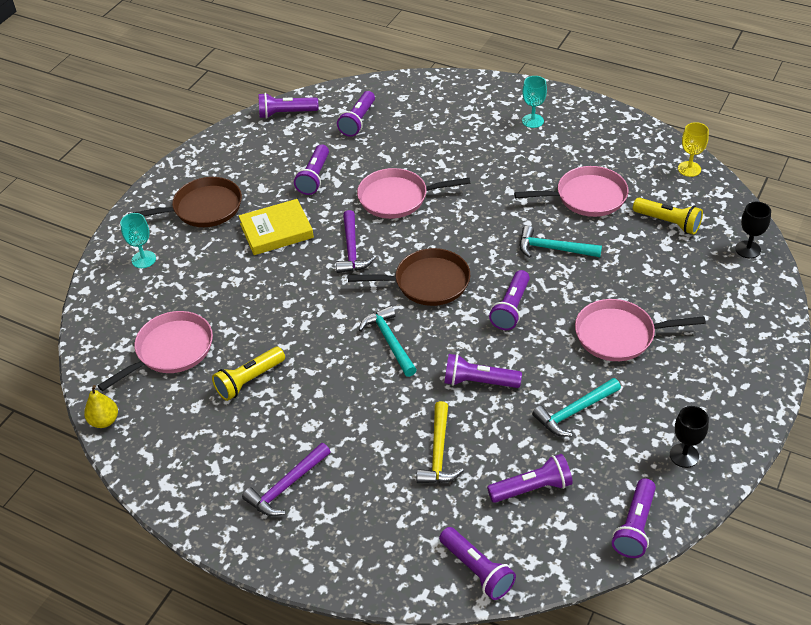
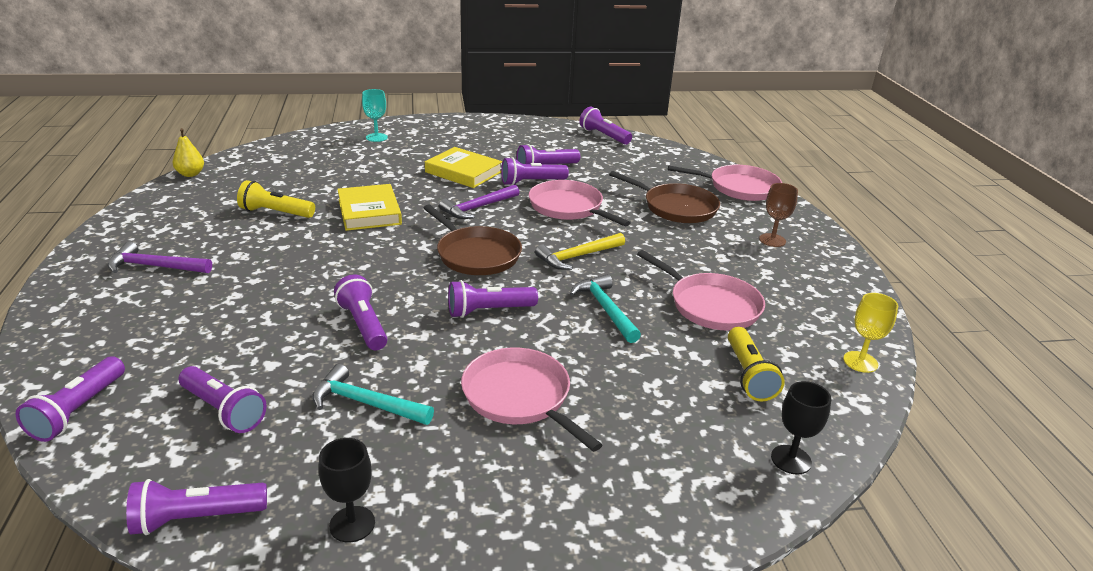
camera: 50 degrees right, 15 degrees down
pink pan [98,311,213,391] -> pink pan moved to [668,165,782,201]
brown pan [128,177,242,227] -> brown pan moved to [609,171,720,223]
purple flashlight [337,91,375,137] -> purple flashlight moved to [501,157,569,185]
turquoise hammer [359,305,417,377] -> none
yellow hammer [417,401,464,483] -> yellow hammer moved to [535,233,625,270]
turquoise goblet [522,76,547,128] -> brown goblet [759,183,798,247]
none -> yellow book [337,184,402,231]

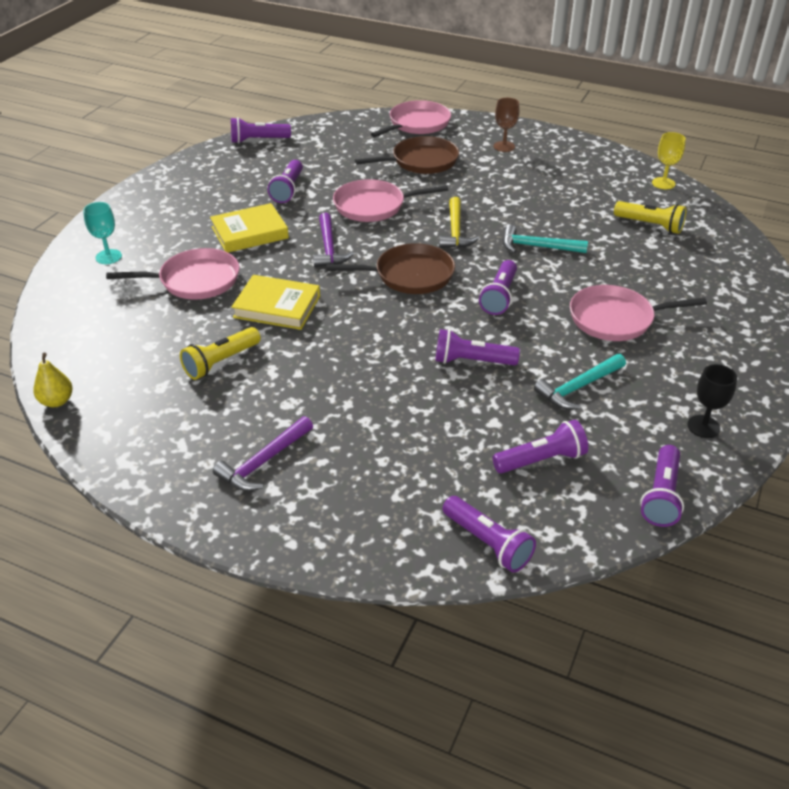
camera: 55 degrees left, 10 degrees up
purple flashlight [501,157,569,185] -> none
pink pan [637,250,765,331] -> pink pan moved to [106,248,239,300]
black goblet [771,381,831,475] -> none

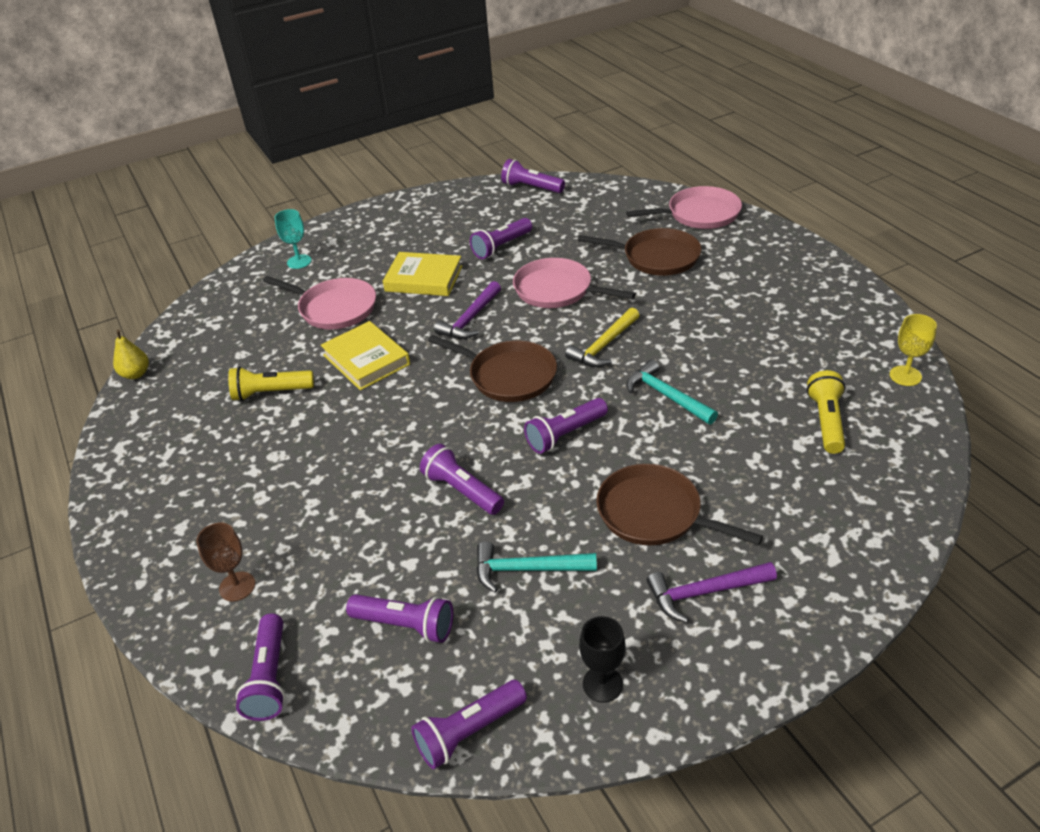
camera: 40 degrees right, 0 degrees up
purple hammer [213,416,313,491] -> purple hammer moved to [647,562,777,623]
brown goblet [494,98,519,152] -> brown goblet moved to [196,523,255,601]
pink pan [570,285,707,341] -> brown pan [596,464,763,545]
yellow flashlight [614,201,687,234] -> yellow flashlight turned 150 degrees counterclockwise [807,370,846,454]

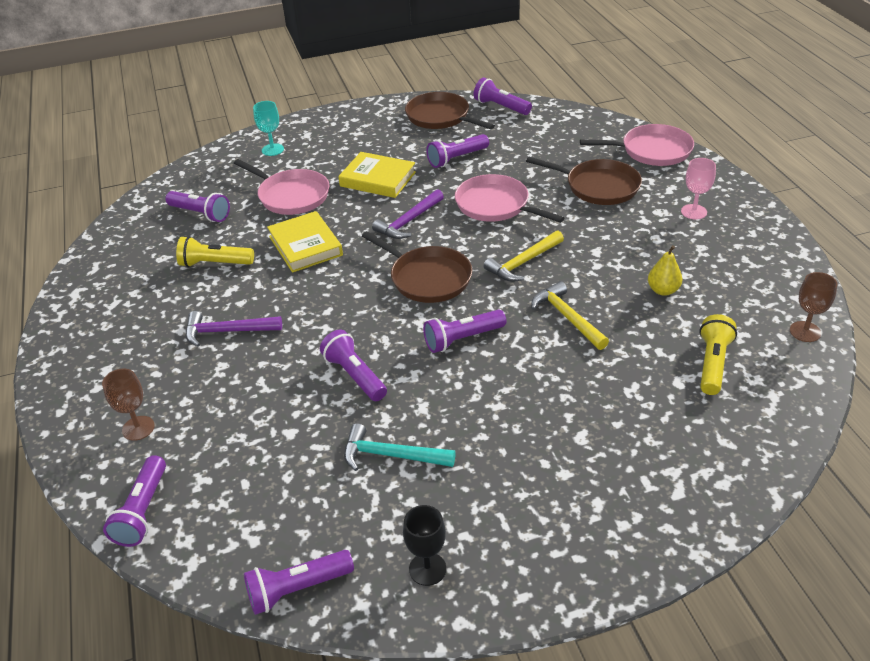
camera: 10 degrees right, 0 degrees up
yellow pear [113,330,149,379] -> yellow pear moved to [648,245,682,296]
purple flashlight [346,594,453,643] -> purple flashlight moved to [166,191,230,222]
brown pan [596,464,763,545] -> brown pan moved to [405,92,495,129]
turquoise hammer [627,359,718,424] -> yellow hammer [531,281,609,350]
purple hammer [647,562,777,623] -> purple hammer moved to [186,311,282,347]
yellow goblet [890,314,937,386] -> brown goblet [790,272,837,342]
none -> pink goblet [681,158,716,220]

